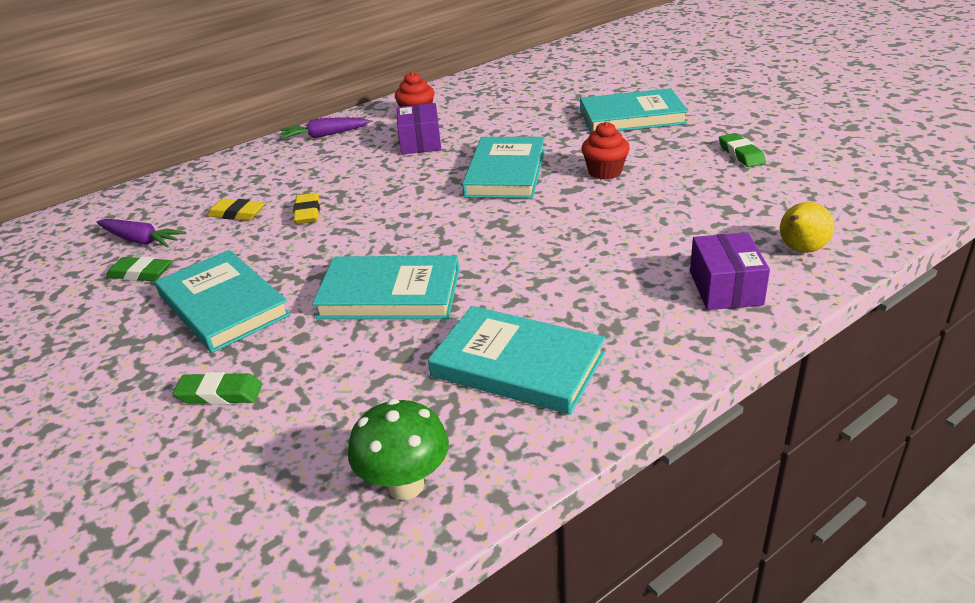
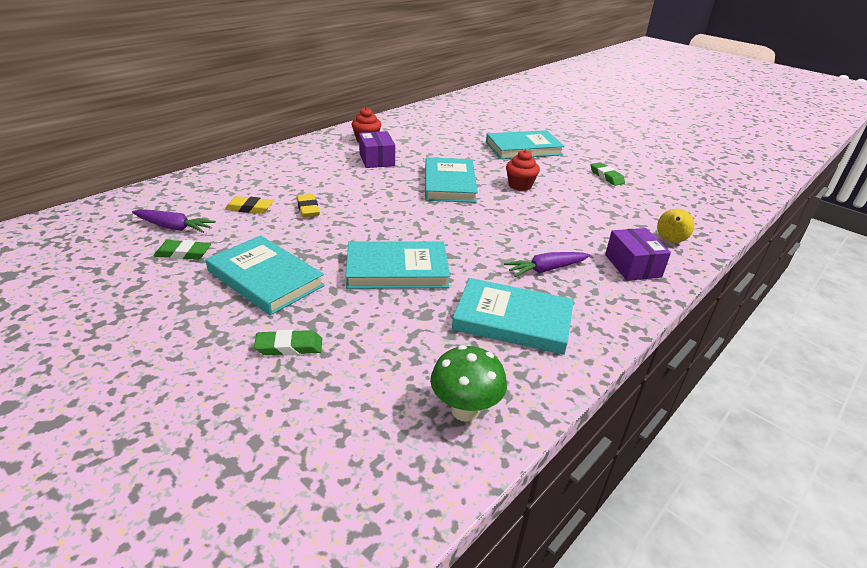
camera: 15 degrees left, 0 degrees up
purple carrot [280,117,370,139] -> purple carrot moved to [504,252,590,277]

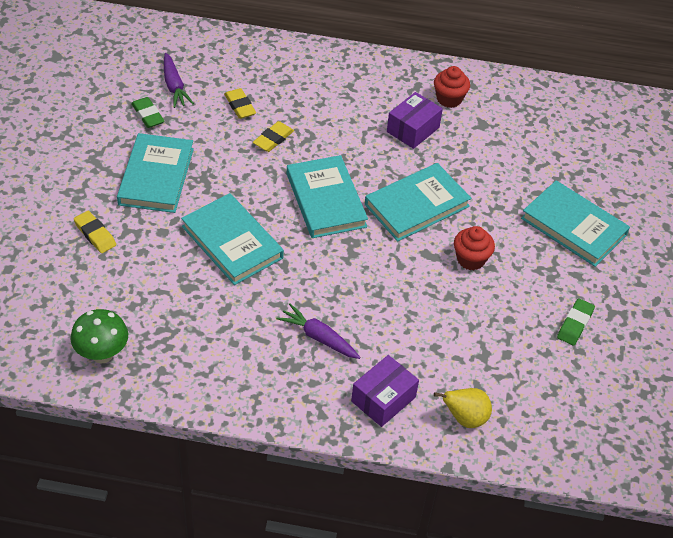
camera: 55 degrees right, 15 degrees up
green eraser [254,330,322,355] -> yellow eraser [74,211,116,253]
turquoise book [452,278,574,355] -> turquoise book moved to [287,155,368,238]

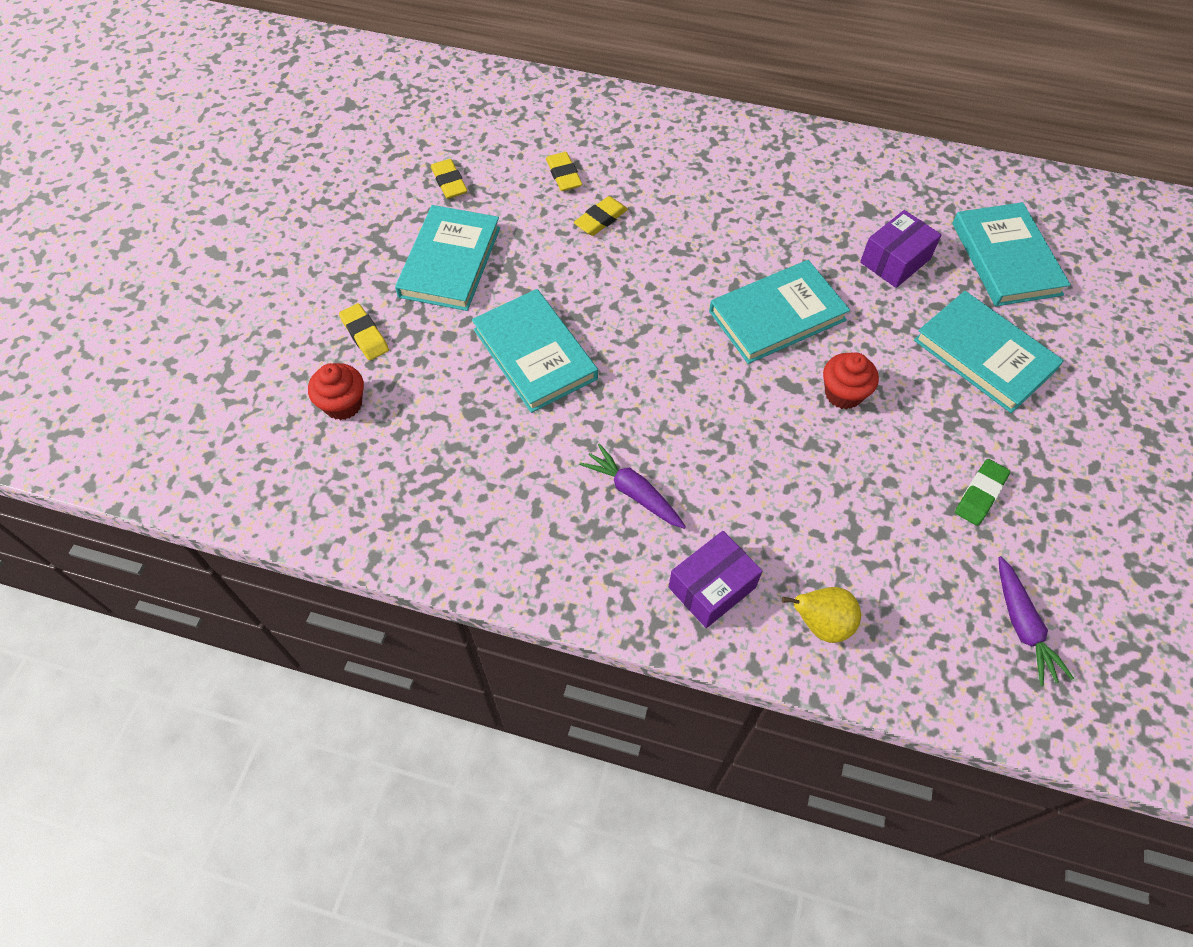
camera: 10 degrees right, 10 degrees up
green mushroom [71,309,128,363] -> none
green eraser [131,97,165,128] -> yellow eraser [431,159,468,199]
purple carrot [164,53,194,108] -> purple carrot moved to [998,556,1074,686]
turquoise book [287,155,368,238] -> turquoise book moved to [952,202,1071,306]
purple box [387,92,443,149] -> purple box moved to [860,210,942,288]
red cupcake [434,66,470,108] -> red cupcake moved to [308,363,364,420]

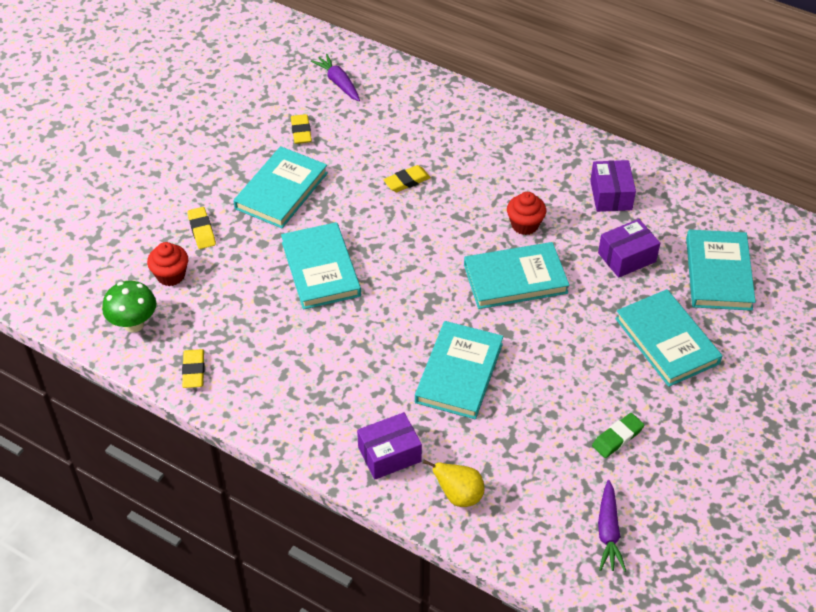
camera: 15 degrees right, 10 degrees down
yellow eraser [546,152,582,191] -> yellow eraser moved to [182,349,205,388]
purple carrot [579,444,686,528] -> purple carrot moved to [311,54,360,101]
red cupcake [823,352,879,409] -> red cupcake moved to [507,192,546,235]
none -> green mushroom [102,281,156,333]
none -> turquoise book [415,321,503,419]
none -> purple box [590,160,636,212]

